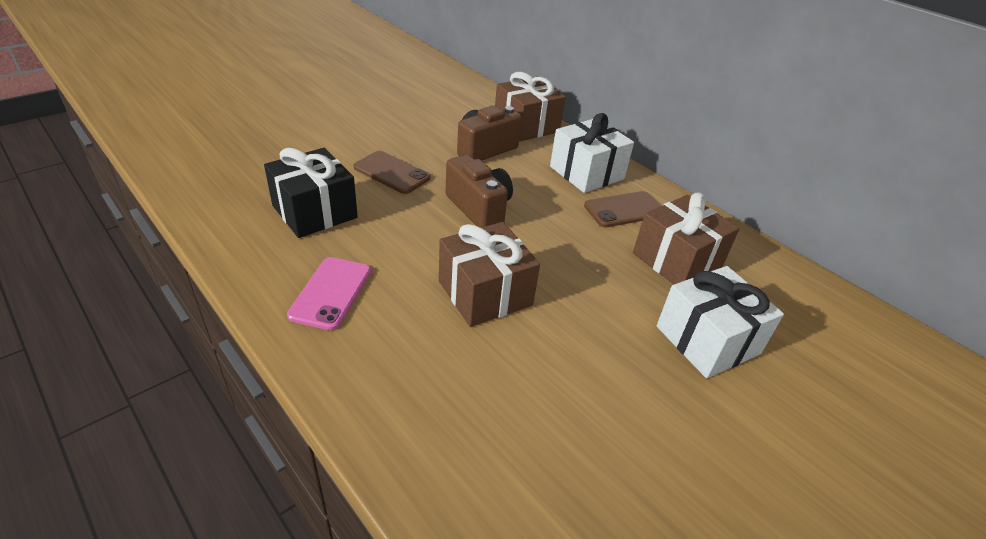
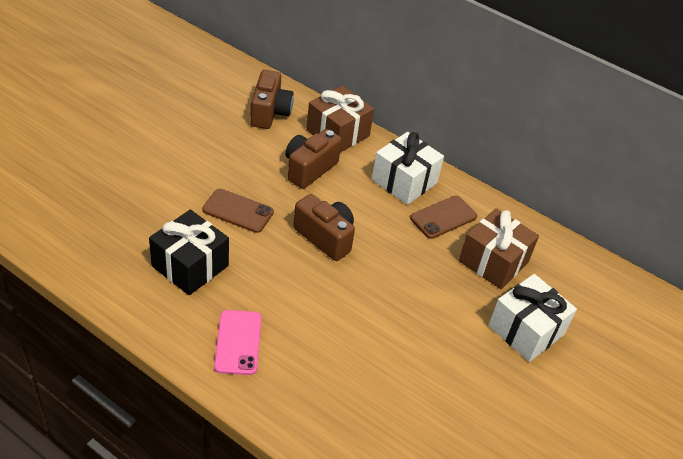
camera: 15 degrees left, 5 degrees up
brown gift [439,222,540,327] -> none
none -> brown camera [250,70,294,129]

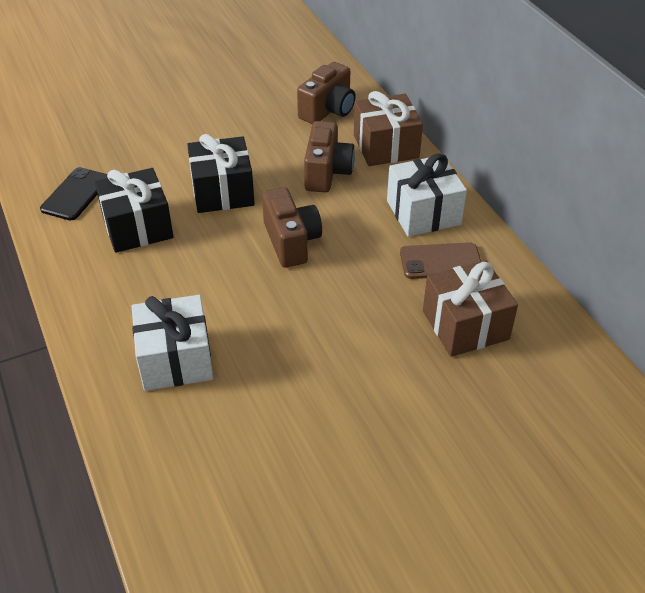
camera: 35 degrees right, 0 degrees up
brown phone [202,189,274,233] -> black gift [187,134,255,213]
pink phone [214,310,262,375] -> none
brown camera [285,129,342,189] -> brown camera turned 120 degrees clockwise [304,121,355,192]
white gift [488,274,577,362] -> white gift moved to [132,295,213,391]
none -> black phone [40,167,108,220]

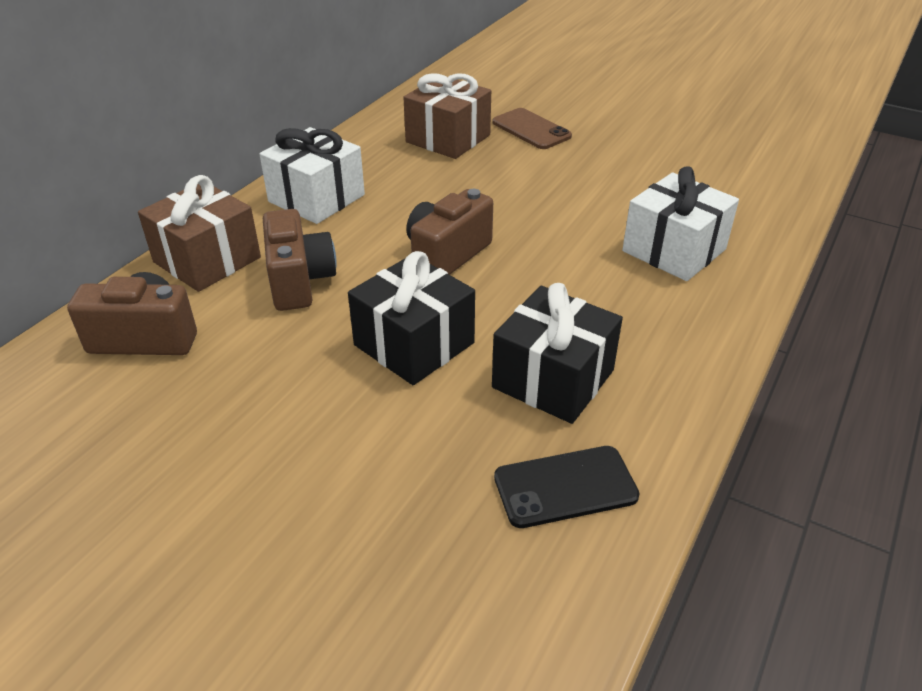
camera: 125 degrees left, 5 degrees down
brown camera [304,121,355,192] -> brown camera turned 105 degrees clockwise [263,209,337,311]
brown phone [400,242,481,279] -> brown phone moved to [492,108,572,149]

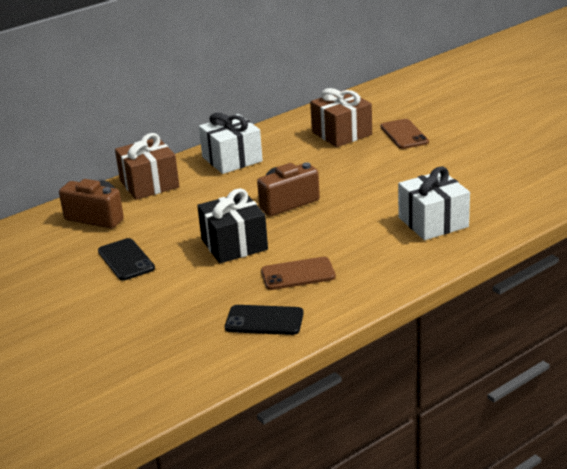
camera: 25 degrees right, 10 degrees down
brown camera [263,209,337,311] -> none
black gift [492,283,623,424] -> brown phone [261,257,336,290]
none -> black phone [98,238,155,281]

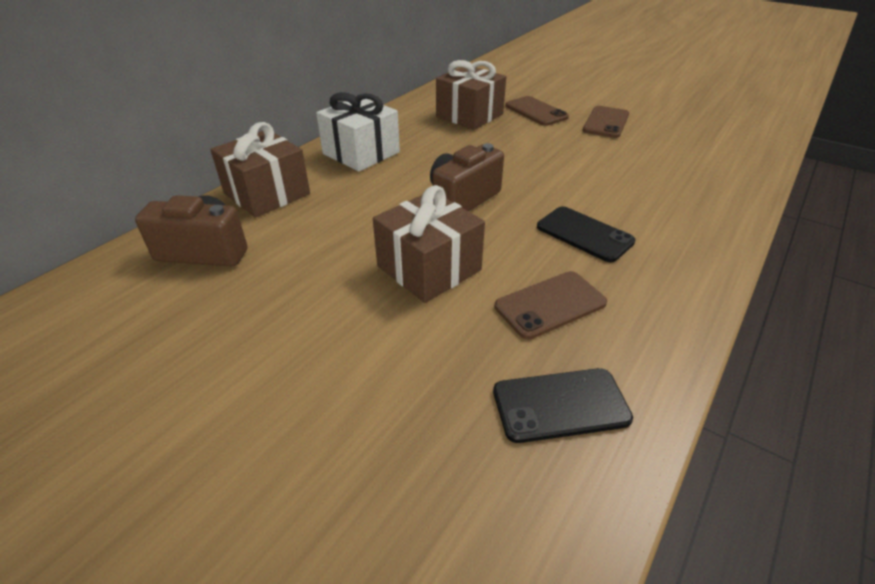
camera: 20 degrees left, 10 degrees up
black phone [98,238,155,281] -> black phone moved to [537,206,635,262]
black gift [197,188,268,263] -> brown gift [373,185,485,303]
white gift [398,166,470,240] -> none
none -> brown phone [583,106,629,138]

